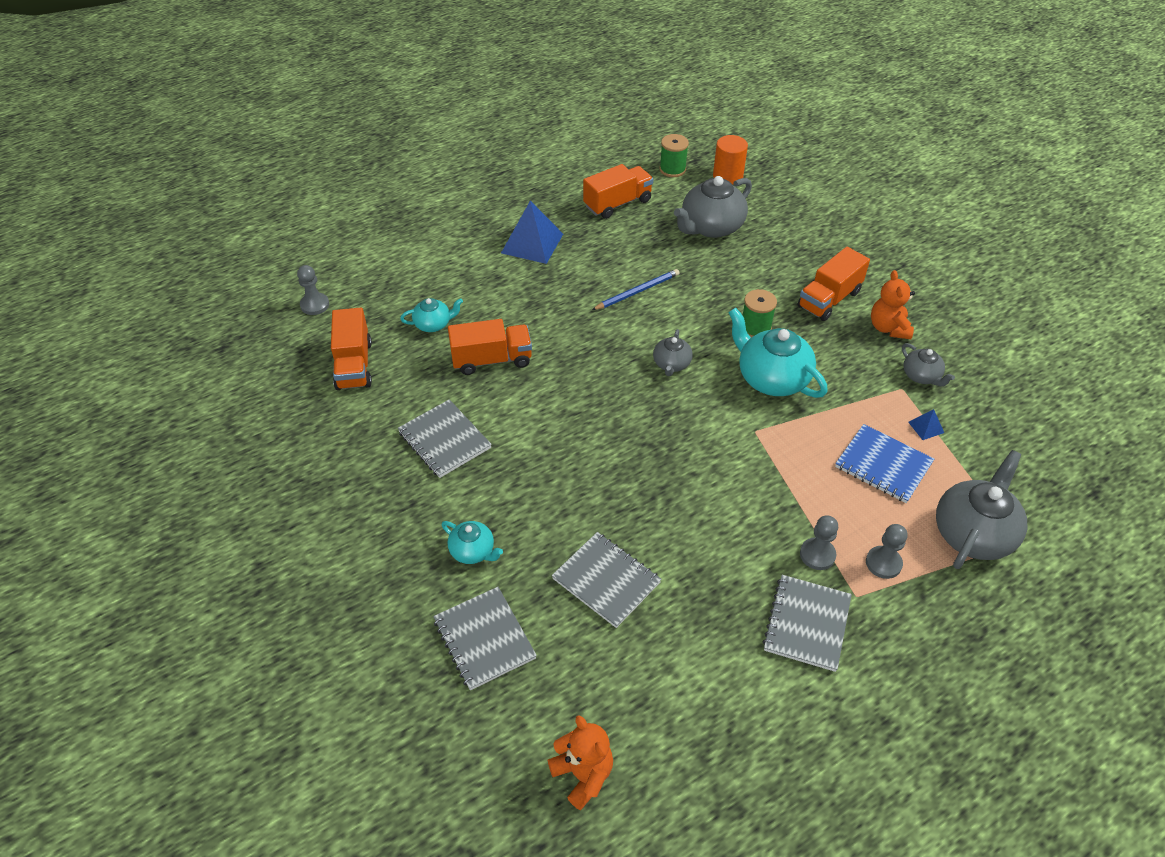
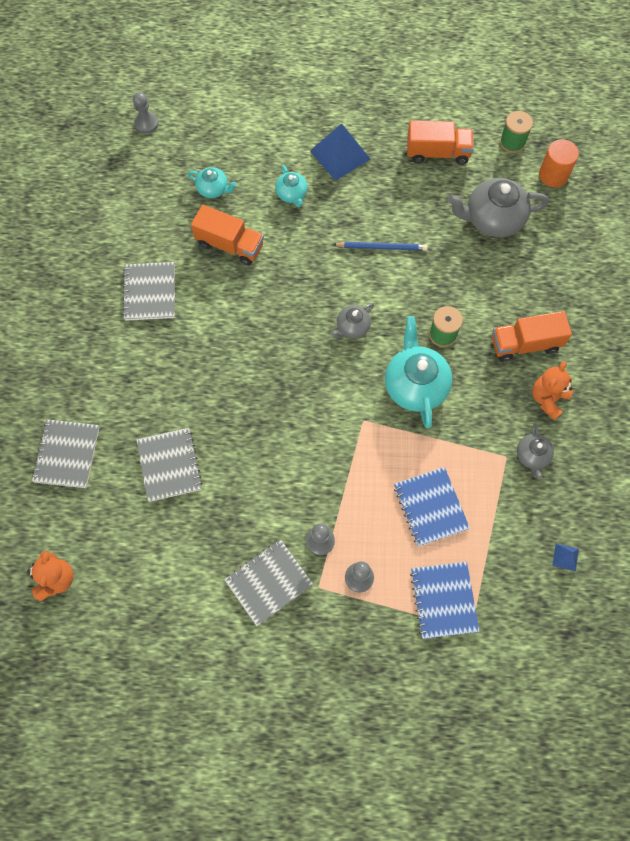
camera: 35 degrees right, 20 degrees up
orange truck [331,307,372,390] -> none
turquoise teapot [441,521,503,564] -> turquoise teapot moved to [275,165,308,207]
blue pyramid [908,409,944,440] -> blue pyramid moved to [552,544,579,571]
grey teapot [936,450,1027,569] -> blue notebook [410,562,480,639]

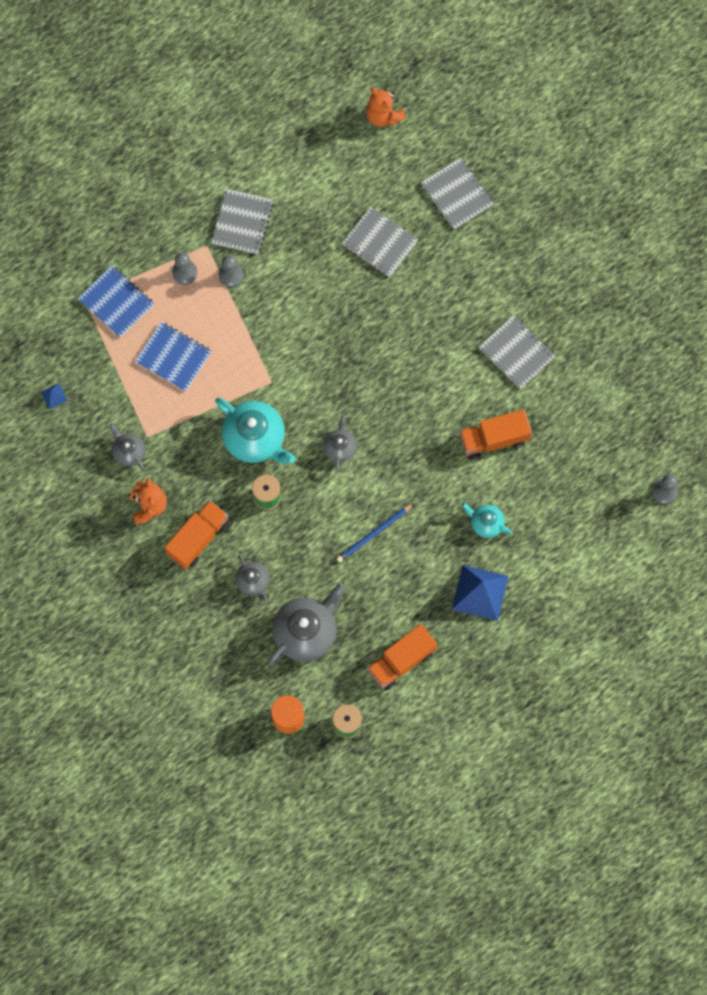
camera: 140 degrees right, 5 degrees up
turquoise teapot [188,167,237,198] -> none
none -> grey teapot [235,555,269,602]

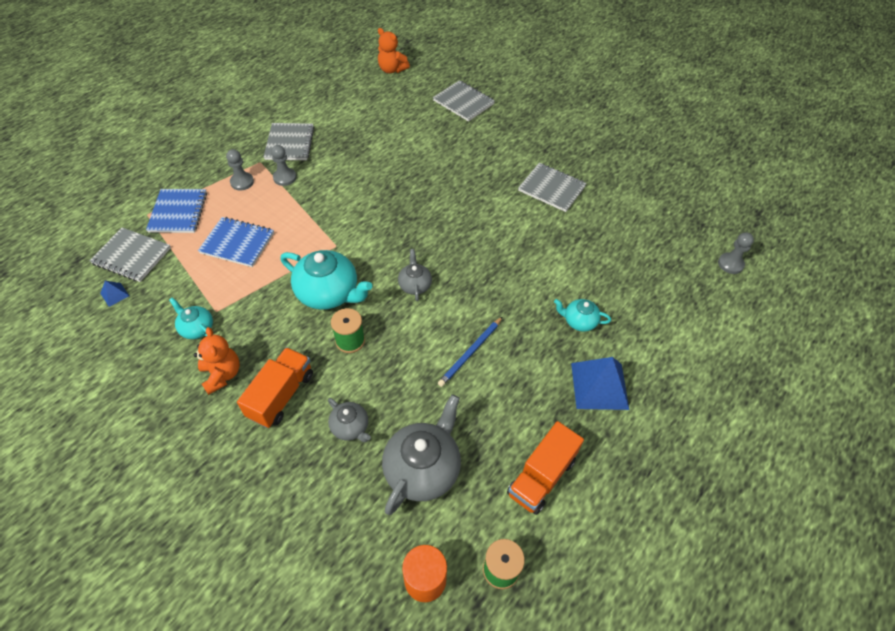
camera: 15 degrees left, 20 degrees down
blue notebook [77,265,154,338] -> blue notebook turned 60 degrees clockwise [146,189,207,233]
grey teapot [110,423,146,470] -> turquoise teapot [169,297,213,339]
grey notebook [342,207,418,277] -> grey notebook moved to [89,227,171,282]
orange truck [459,410,532,460] -> none

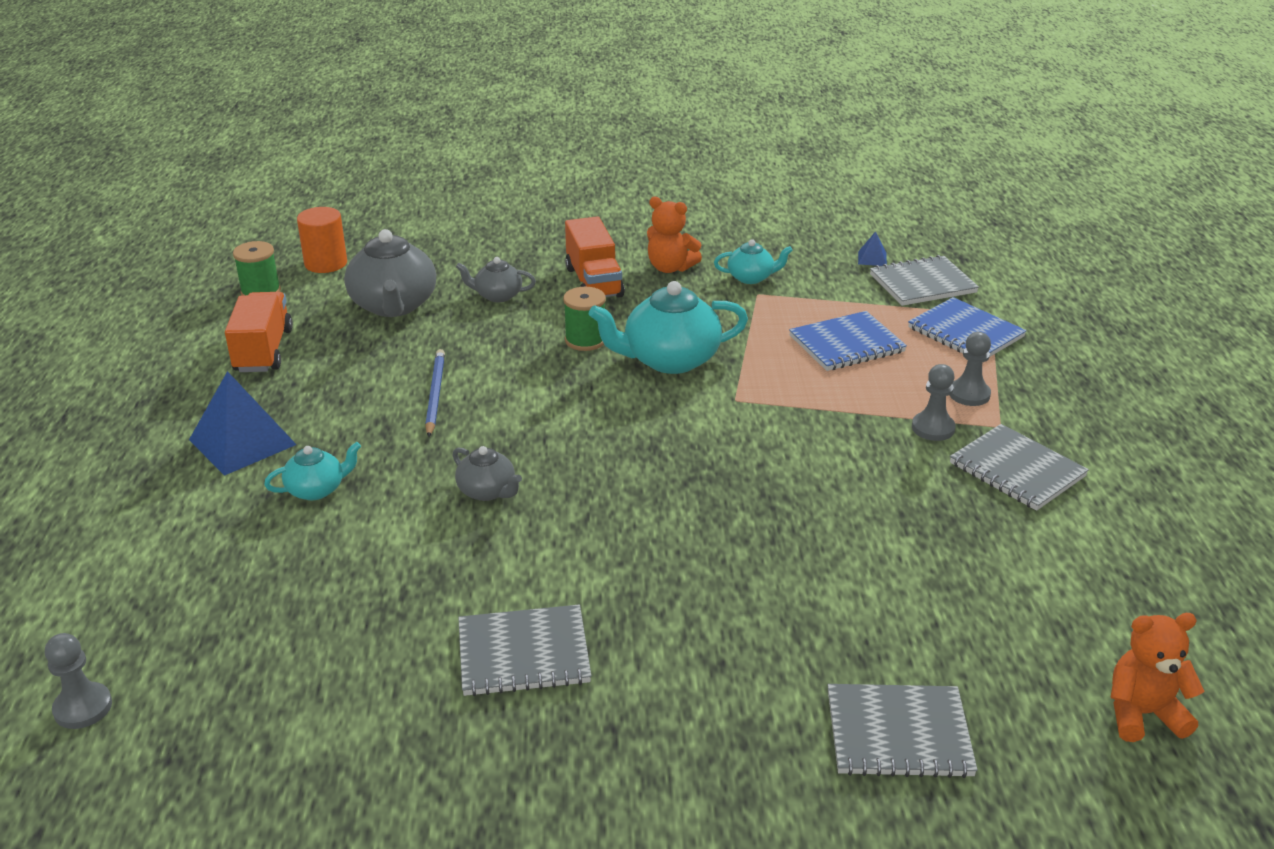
camera: 140 degrees right, 20 degrees down
grey teapot [398,249,432,301] -> grey teapot moved to [452,446,522,501]

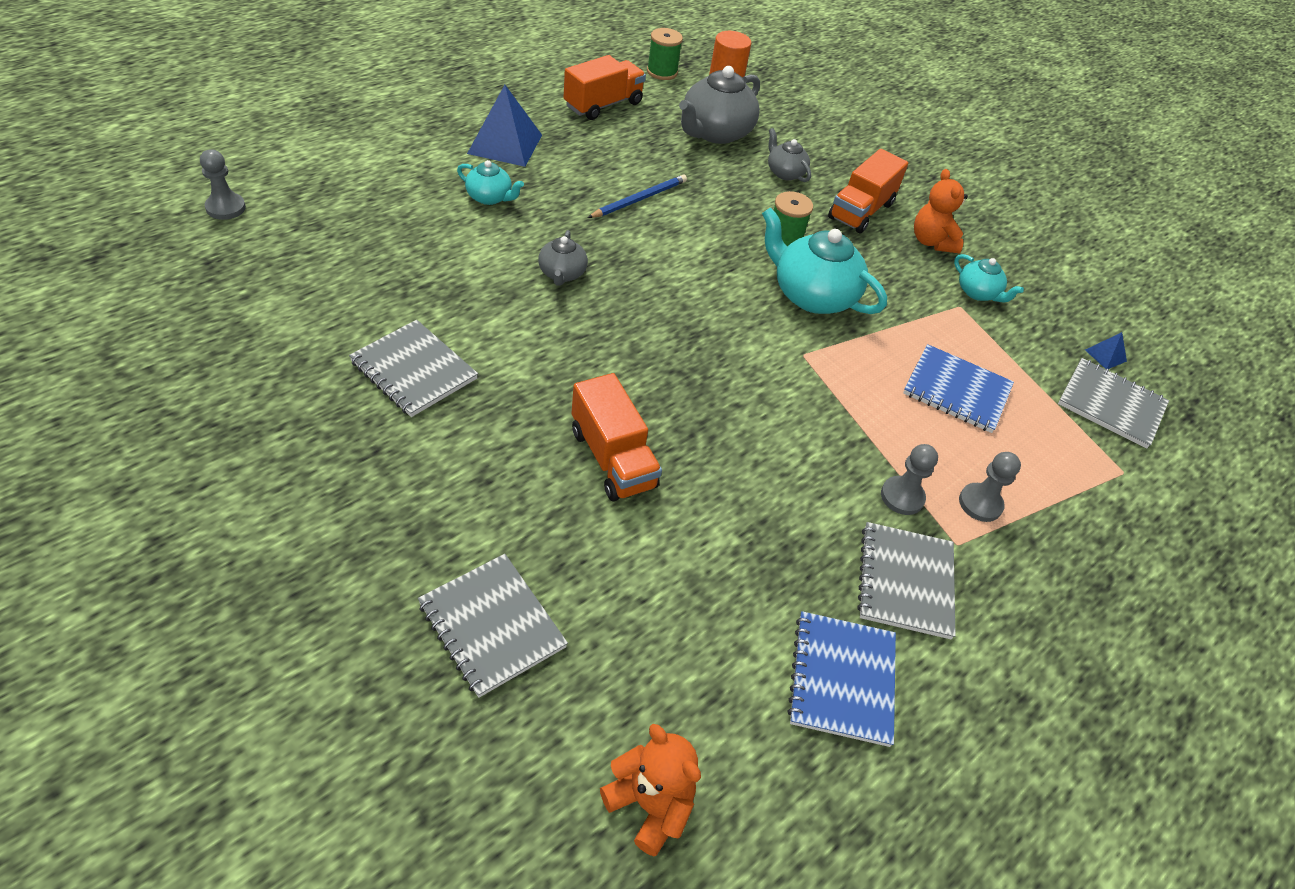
camera: 45 degrees right, 15 degrees up
blue notebook [908,297,1027,357] -> blue notebook moved to [788,611,896,747]
none -> orange truck [572,373,662,501]

